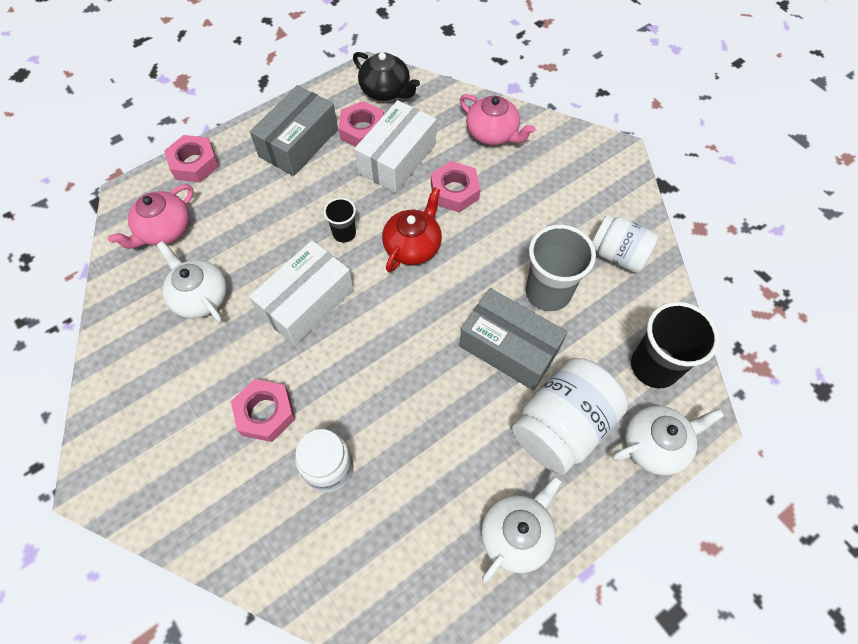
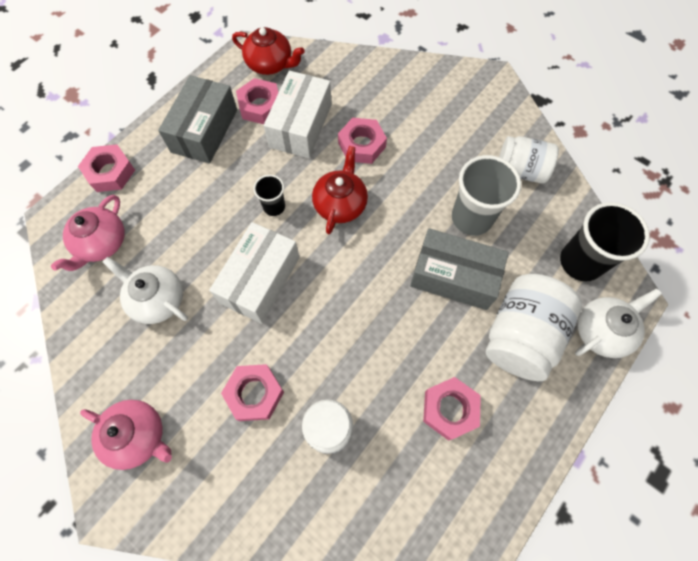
camera: 15 degrees left, 5 degrees up
black teapot [353,52,420,101] -> red teapot [232,27,305,75]
pink teapot [460,94,535,145] -> pink teapot moved to [80,400,172,470]
white teapot [481,476,562,583] -> none
none -> pink nut [423,377,481,441]

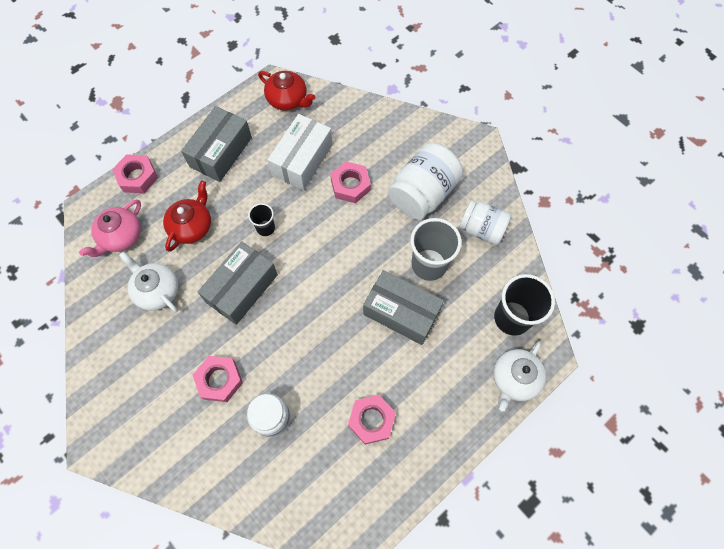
camera: 10 degrees right, 0 degrees up
pink teapot [80,400,172,470] -> none
white box [209,222,300,324] -> grey box [198,241,278,325]
pink nut [236,78,278,124] -> none
red teapot [312,146,368,234] -> red teapot moved to [163,181,211,252]
white jar [486,274,582,381] -> white jar moved to [388,143,463,220]
white teapot [575,288,662,358] -> white teapot turned 150 degrees clockwise [493,341,546,412]

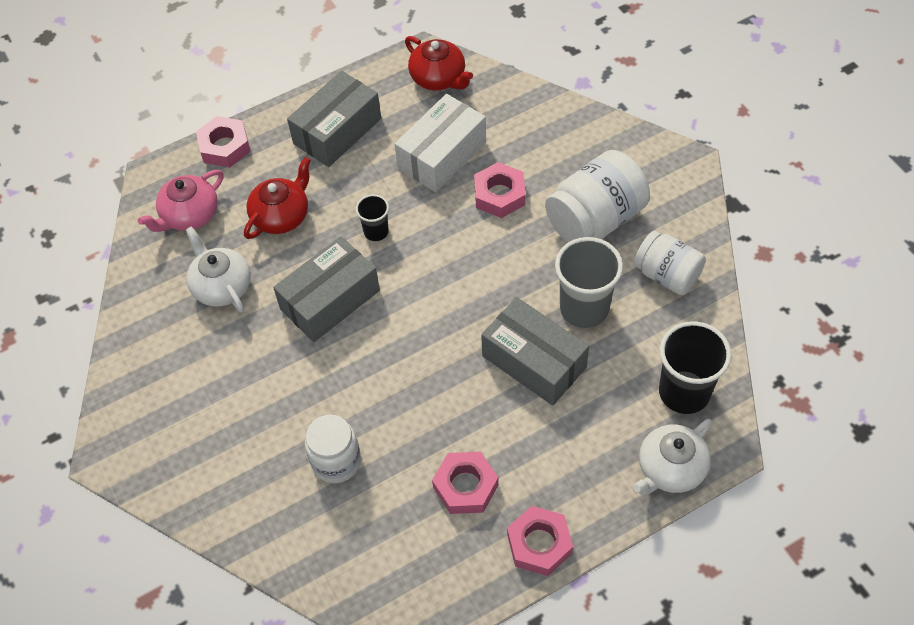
camera: 15 degrees right, 10 degrees down
pink nut [193,356,243,402] -> pink nut moved to [507,506,573,576]

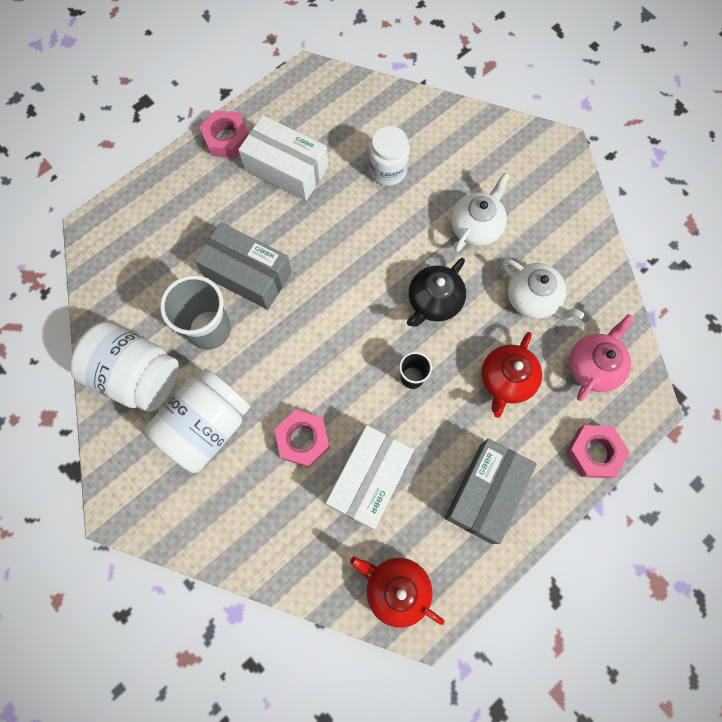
camera: 165 degrees right, 15 degrees up
grey box [273,236,380,342] -> black teapot [407,258,466,327]
pink nut [432,451,499,514] -> white box [238,115,328,201]
white teapot [633,419,712,495] -> white teapot moved to [451,172,510,252]
white jar [634,231,706,295] -> white jar [70,322,179,412], size x1.51
black cup [659,321,731,414] -> none

